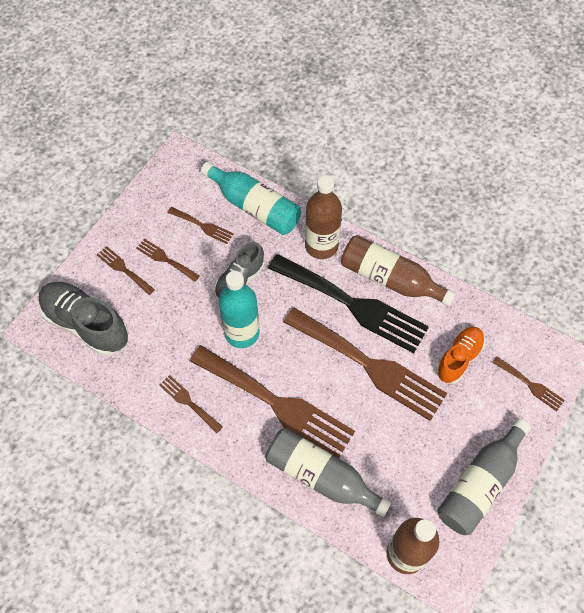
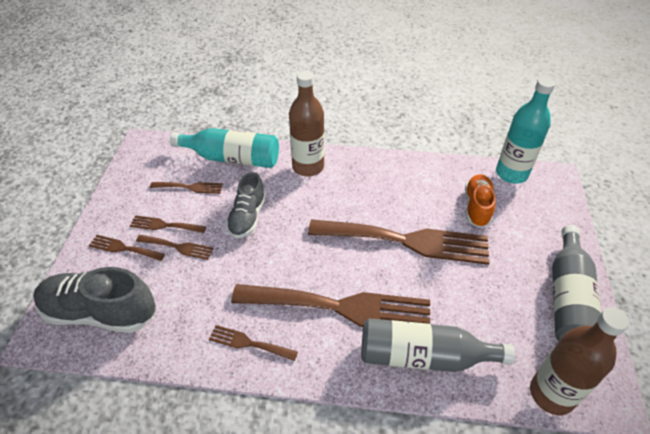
camera: 25 degrees left, 15 degrees down
turquoise bottle [219,271,260,348] -> turquoise bottle moved to [496,77,555,184]
black fork [268,254,429,353] -> none
brown bottle [341,235,456,306] -> none
brown fork [492,356,565,411] -> brown fork moved to [136,235,214,260]

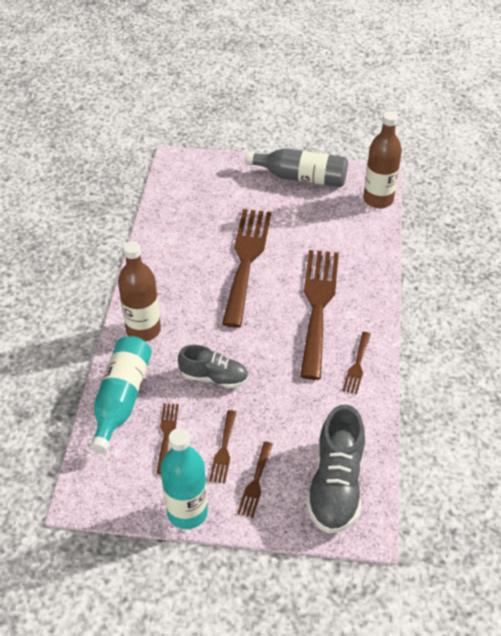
camera: 90 degrees left, 0 degrees up
brown fork [136,235,214,260] -> none
grey bottle [361,318,515,372] -> none
orange shoe [465,174,496,227] -> none
turquoise bottle [496,77,555,184] -> turquoise bottle moved to [160,428,208,529]

